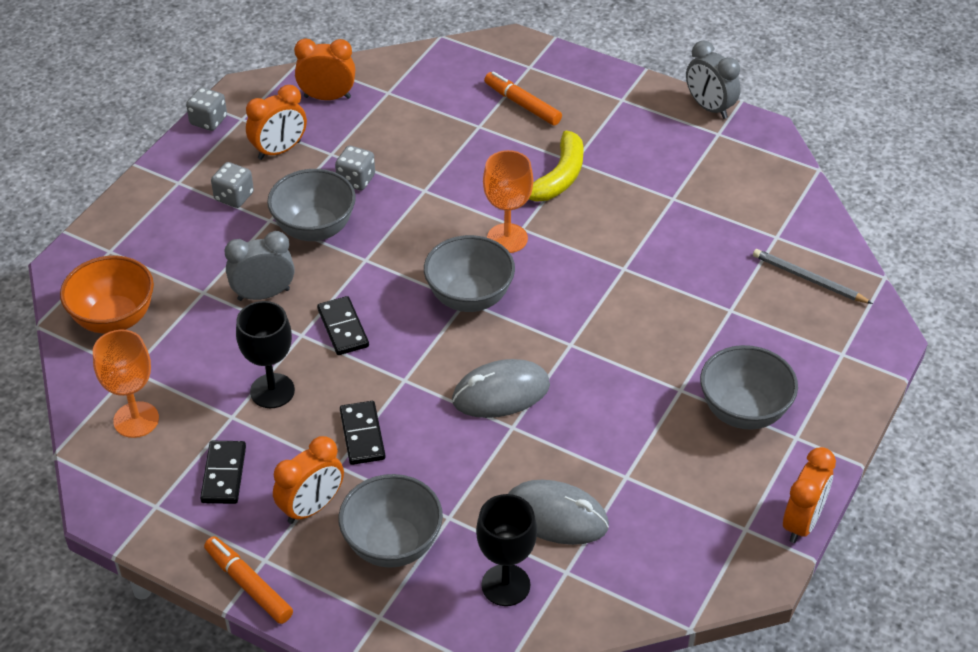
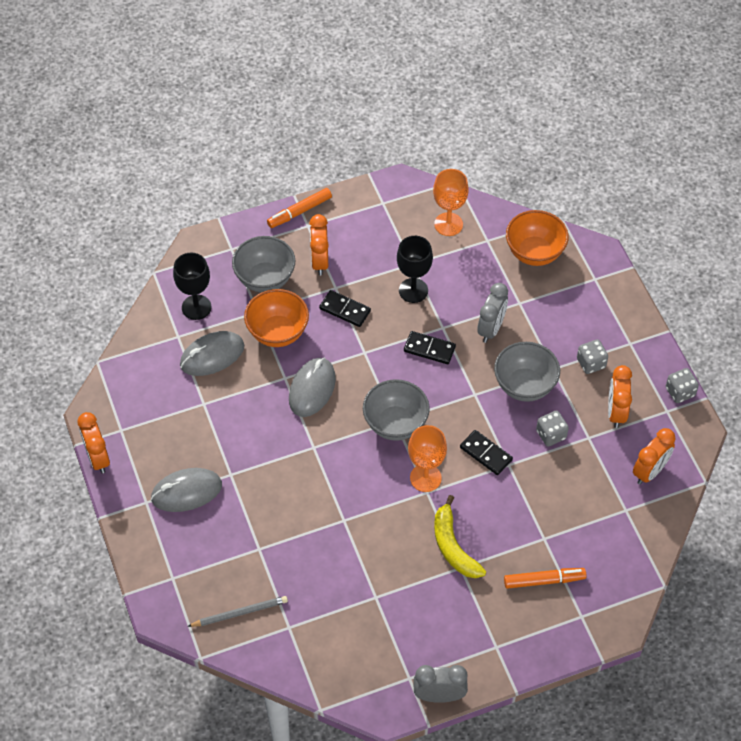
camera: 130 degrees right, 10 degrees up
black domino [200,441,246,504] -> black domino moved to [460,430,513,475]
orange marker [204,536,293,624] -> orange marker turned 150 degrees clockwise [267,188,332,228]
grey bowl [700,345,798,430] -> grey mouse [151,468,222,512]
none -> orange bowl [244,289,309,347]

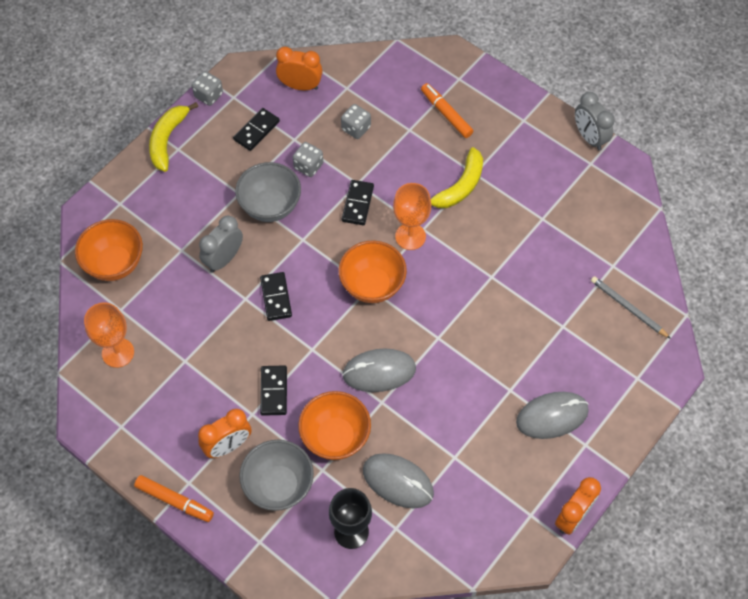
camera: 120 degrees left, 5 degrees up
grey mouse [151,468,222,512] -> grey mouse turned 60 degrees counterclockwise [516,392,589,439]
grey bowl [363,379,430,441] -> orange bowl [338,241,407,303]
black goblet [397,236,433,303] -> none
grey clock [477,283,508,343] -> grey clock turned 45 degrees counterclockwise [199,216,243,273]
grey dice [577,339,608,374] -> grey dice moved to [341,104,371,139]
orange clock [608,365,632,428] -> black domino [233,108,280,151]
none -> yellow banana [149,102,198,172]

